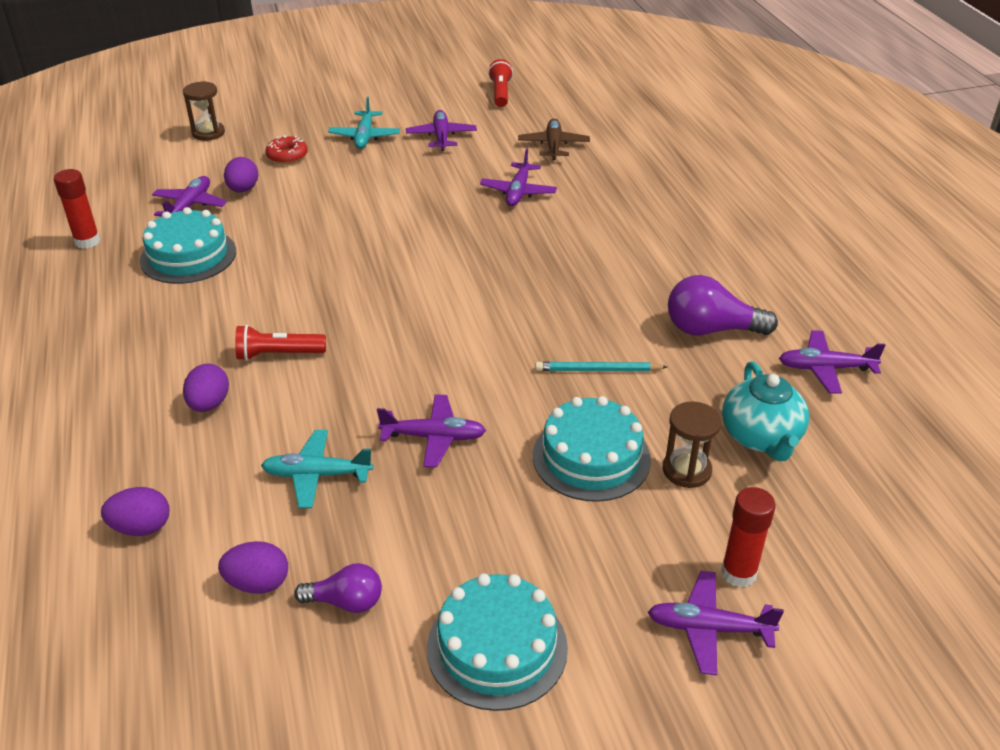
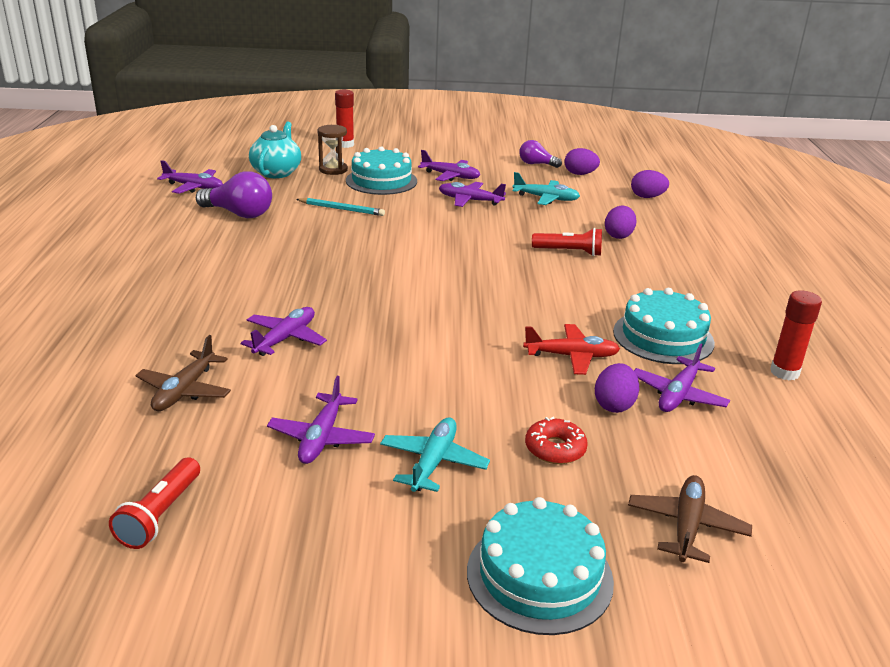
camera: 165 degrees left, 10 degrees down
brown hourglass [183,81,225,141] -> brown plane [628,475,752,563]
turquoise cake [427,573,568,711] -> turquoise cake moved to [467,497,614,635]
purple plane [648,571,784,675] -> purple plane moved to [418,150,480,181]
none -> red plane [523,324,620,375]

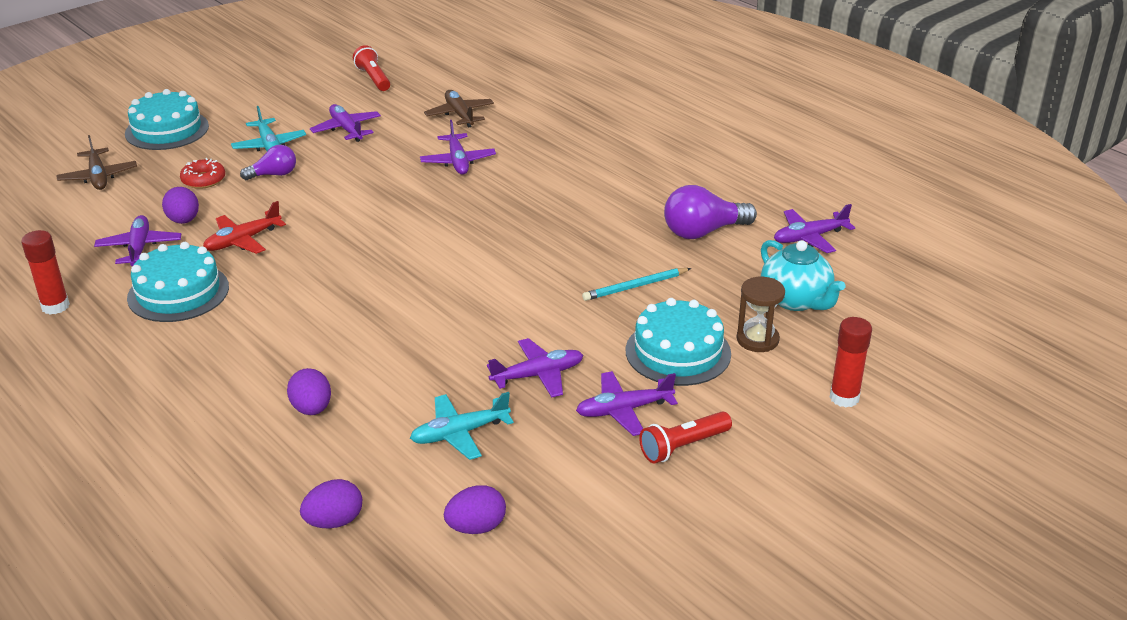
camera: 140 degrees right, 5 degrees up
purple light bulb [519,140,562,168] -> purple light bulb moved to [240,145,296,180]
red flashlight [532,228,602,256] -> red flashlight moved to [639,411,732,463]

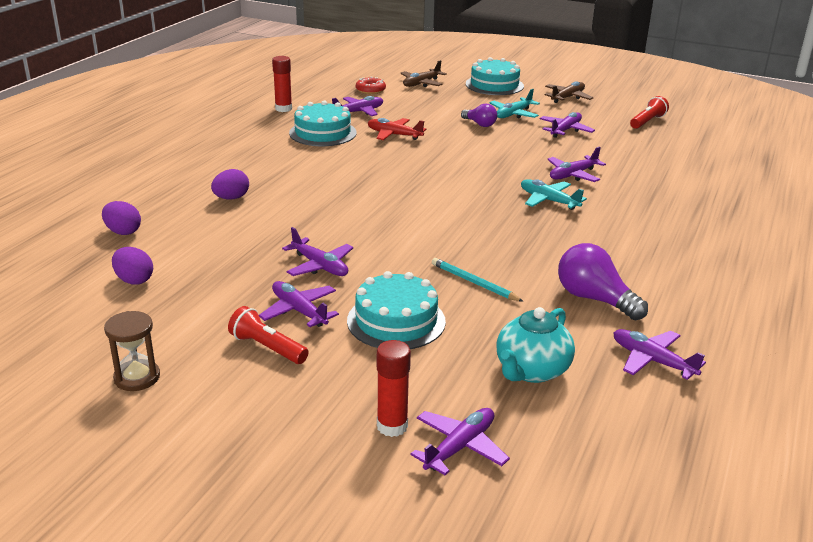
camera: 65 degrees right, 5 degrees down
purple egg [162,187,199,224] -> none
red donut [180,158,225,189] -> red donut moved to [356,77,386,94]
turquoise plane [410,392,514,460] -> turquoise plane moved to [521,179,587,210]
brown plane [424,90,494,128] -> brown plane moved to [545,81,594,103]
brown hourglass [737,277,785,352] -> brown hourglass moved to [104,311,160,391]
none -> purple plane [411,408,510,475]

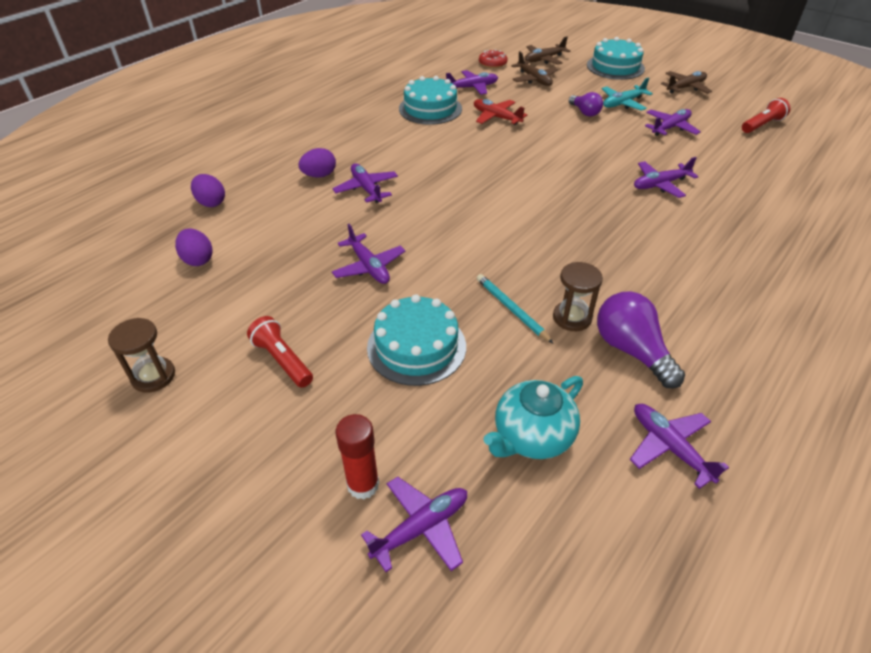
camera: 15 degrees right, 15 degrees up
purple plane [259,281,339,327] -> purple plane moved to [333,163,398,203]
red glue stick [272,56,292,112] -> none
turquoise plane [521,179,587,210] -> none
none -> brown plane [511,51,558,86]
none -> brown hourglass [553,262,603,331]

